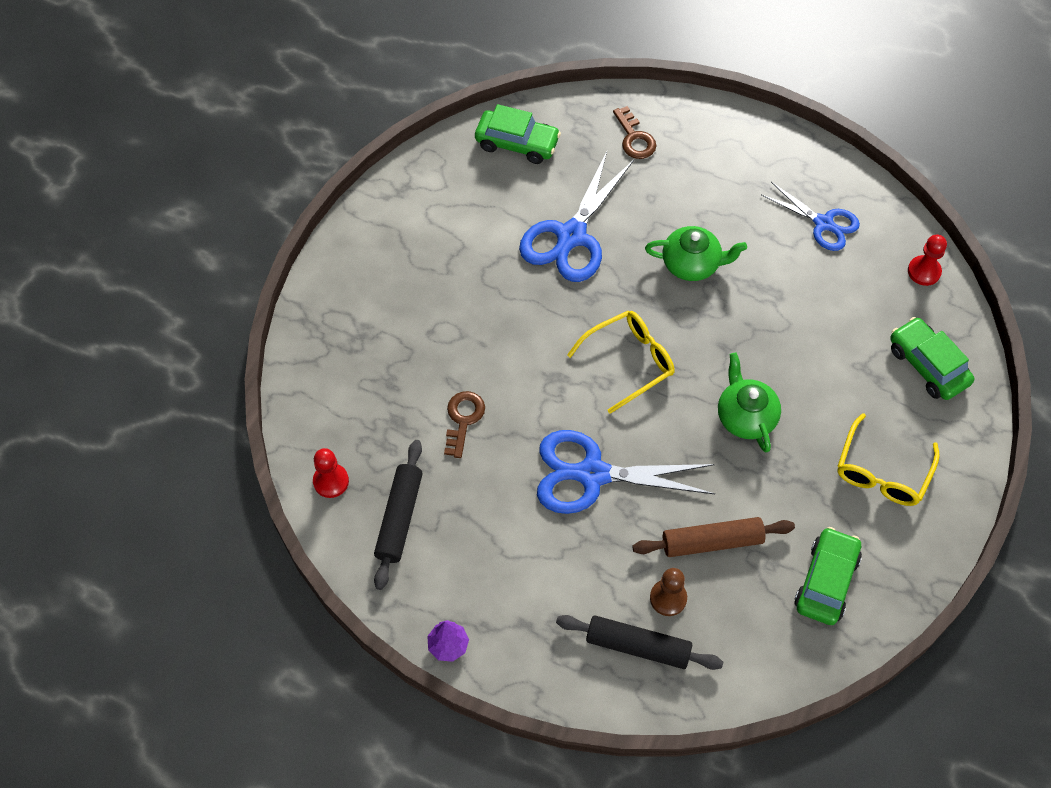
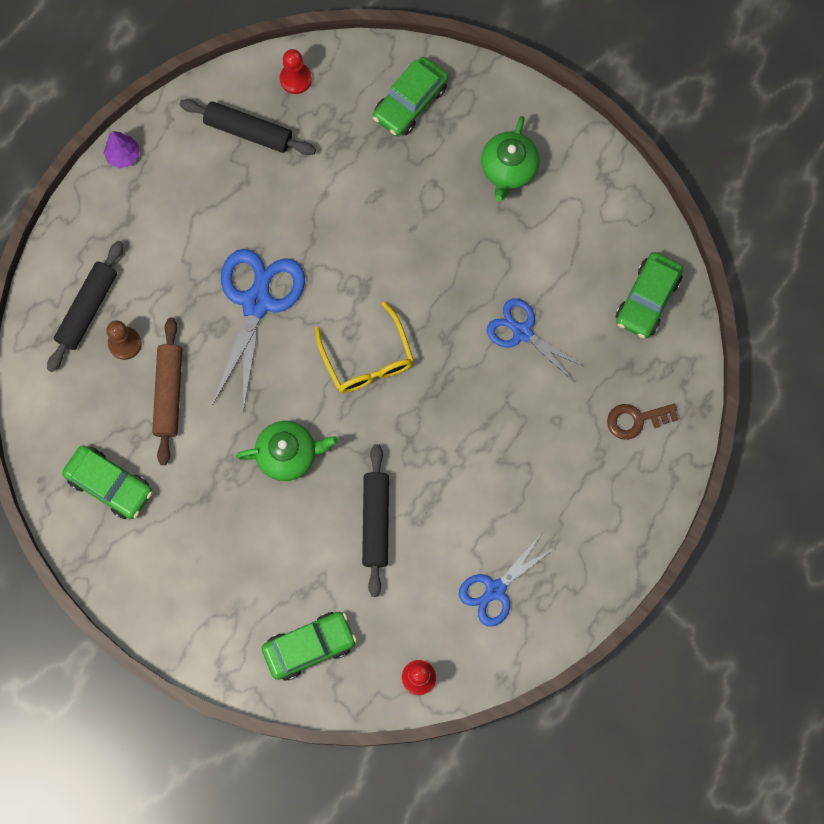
camera: 100 degrees right, 15 degrees up
brown key [444,391,485,458] -> none
blue scissors [519,151,634,282] -> blue scissors [487,298,585,381], size x0.63
green teapot [645,226,747,281] -> green teapot moved to [481,116,540,201]
yellow glasses [838,413,940,506] -> none
none -> black rolling pin [362,444,389,597]
none -> green car [373,57,448,136]

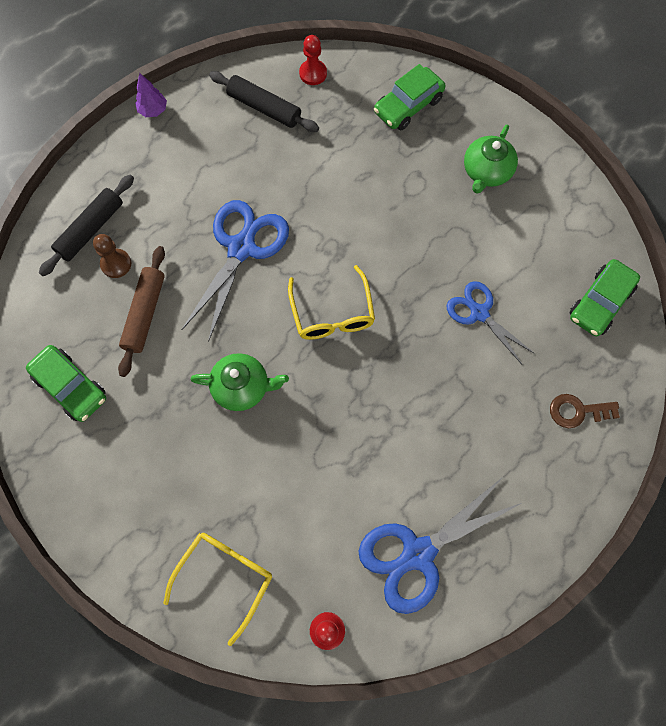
camera: 10 degrees right, 5 degrees down
green car [262,612,357,680] -> yellow glasses [163,533,272,646]
black rolling pin [362,444,389,597] -> none
blue scissors [459,533,556,627] -> blue scissors [358,476,521,614], size x1.60

